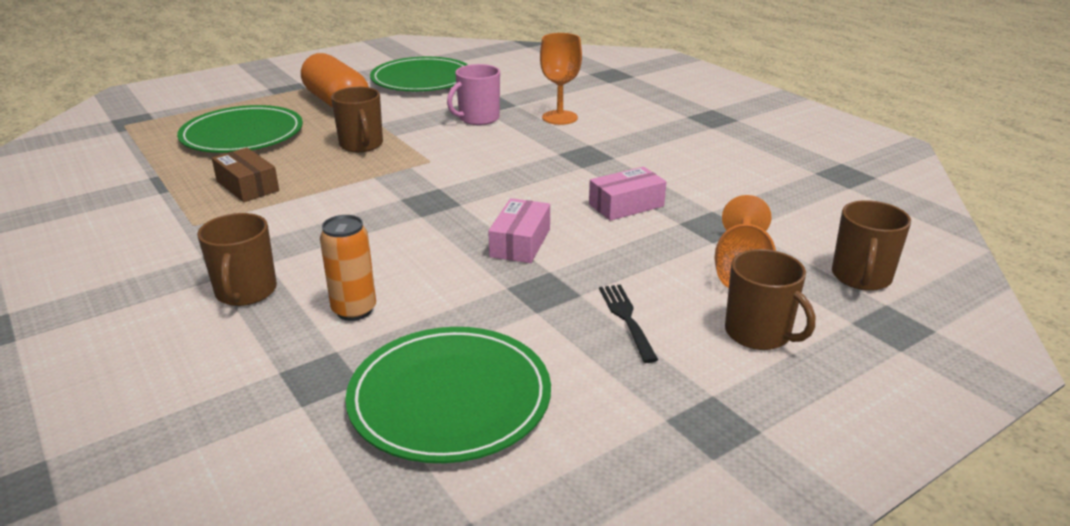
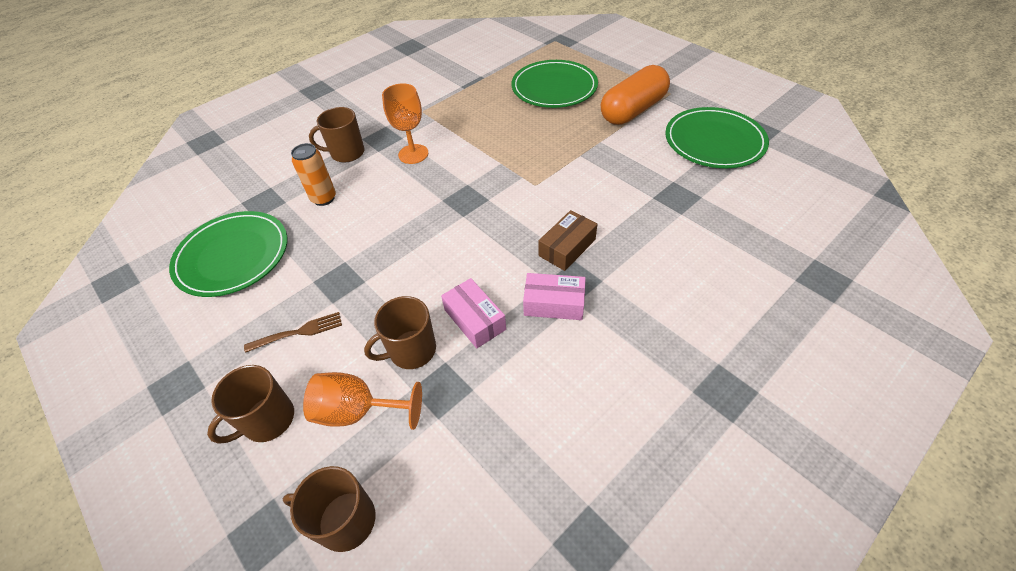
camera: 85 degrees right, 20 degrees up
brown box [212,148,279,202] -> brown box moved to [539,210,597,271]
brown mug [331,87,383,152] -> brown mug moved to [364,296,436,369]
pink mug [447,64,500,125] -> none
pink box [488,198,550,263] -> pink box moved to [523,273,586,320]
orange goblet [540,33,582,125] -> orange goblet moved to [382,83,428,164]
black fork [599,284,658,363] -> brown fork [244,312,342,353]

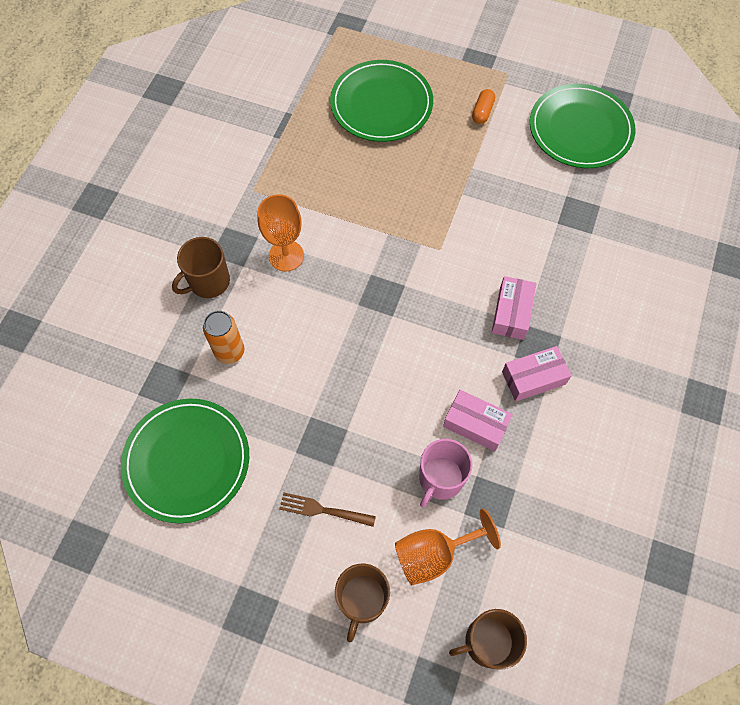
camera: 30 degrees left, 15 degrees up
brown fork [244,312,342,353] -> brown fork turned 120 degrees counterclockwise [279,493,376,527]
brown mug [364,296,436,369] -> pink mug [419,439,473,508]
brown box [539,210,597,271] -> pink box [492,276,536,340]
orange capsule [601,65,670,125] -> orange capsule [472,89,495,124], size x0.41

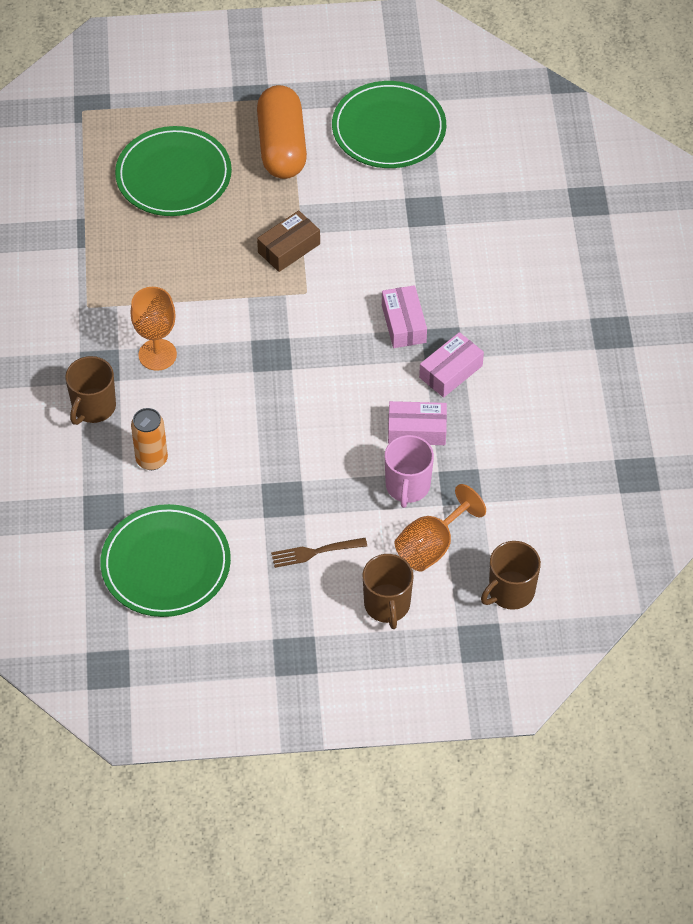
camera: 25 degrees left, 10 degrees down
orange capsule [472,89,495,124] -> orange capsule [257,85,307,179], size x2.43
none -> brown box [257,210,320,272]

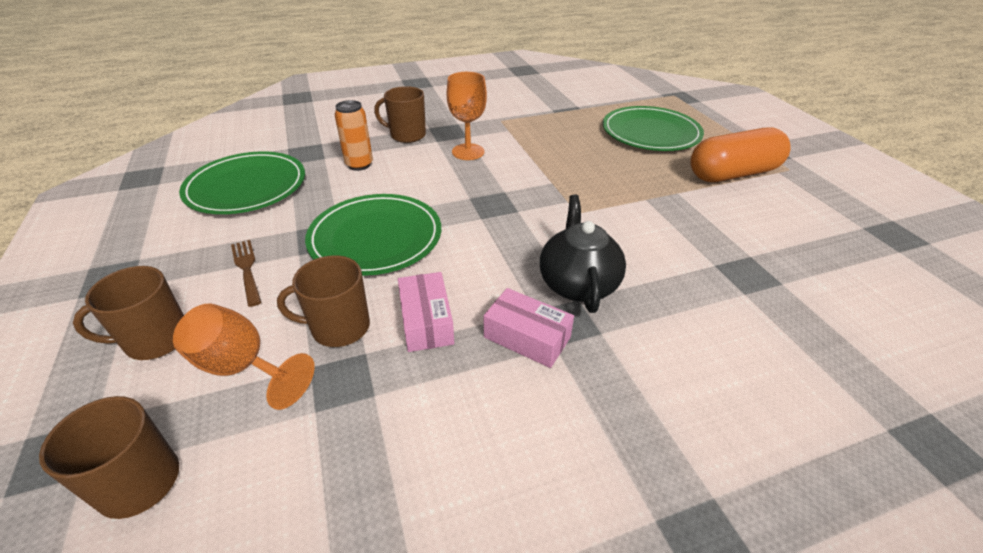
camera: 75 degrees right, 15 degrees down
brown box [257,210,320,272] -> none
green plate [332,81,446,168] -> green plate moved to [305,194,441,276]
pink box [382,285,427,348] -> black teapot [540,195,626,313]
pink mug [385,435,434,508] -> brown mug [277,255,370,347]

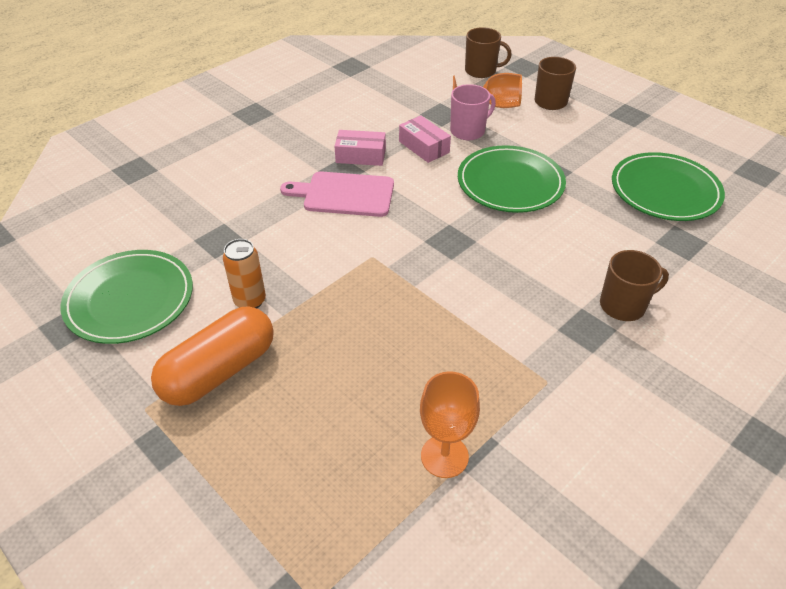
camera: 155 degrees right, 5 degrees up
brown fork [231,240,261,307] -> none
brown mug [277,255,370,347] -> pink mug [450,84,496,140]
orange can [335,100,373,171] -> orange can moved to [223,239,266,308]
orange goblet [447,72,487,160] -> orange goblet moved to [420,371,480,478]
black teapot [540,195,626,313] -> pink cutting board [280,171,394,217]
green plate [603,106,704,151] -> green plate moved to [60,250,193,344]

